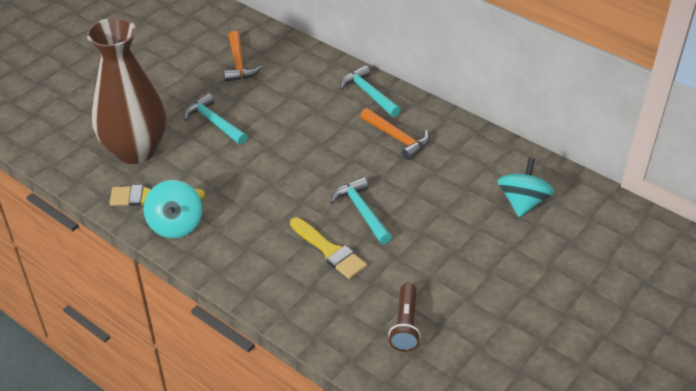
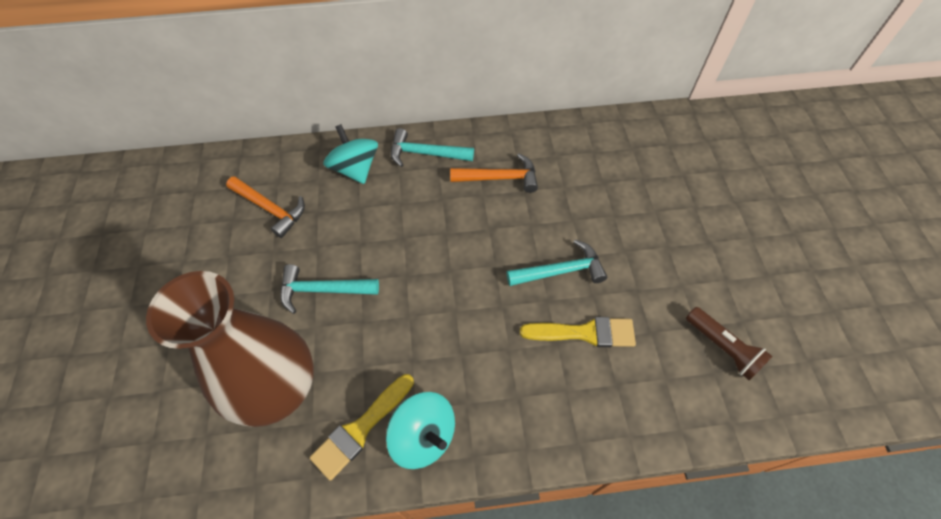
camera: 45 degrees left, 15 degrees up
turquoise hammer [330,177,392,244] -> turquoise hammer turned 150 degrees clockwise [506,240,607,286]
turquoise spinning top [498,158,554,217] -> turquoise spinning top moved to [323,124,378,184]

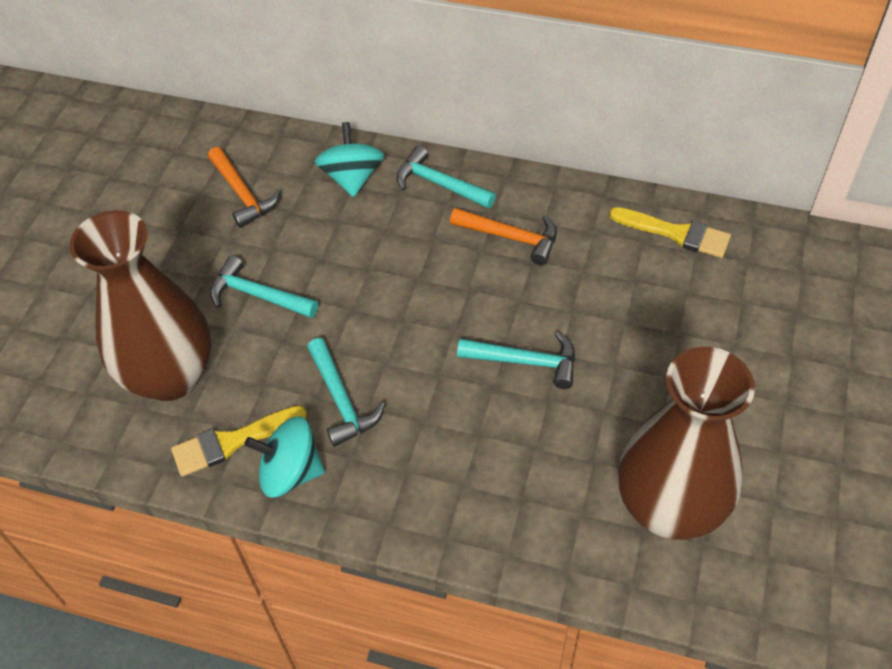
camera: 25 degrees right, 5 degrees down
turquoise spinning top [386,392,455,469] -> turquoise spinning top turned 120 degrees clockwise [244,416,325,497]
yellow brush [520,317,636,347] -> yellow brush moved to [609,207,731,258]
brown flashlight [686,307,773,380] -> brown vase [618,347,755,540]
none -> turquoise hammer [307,338,385,447]

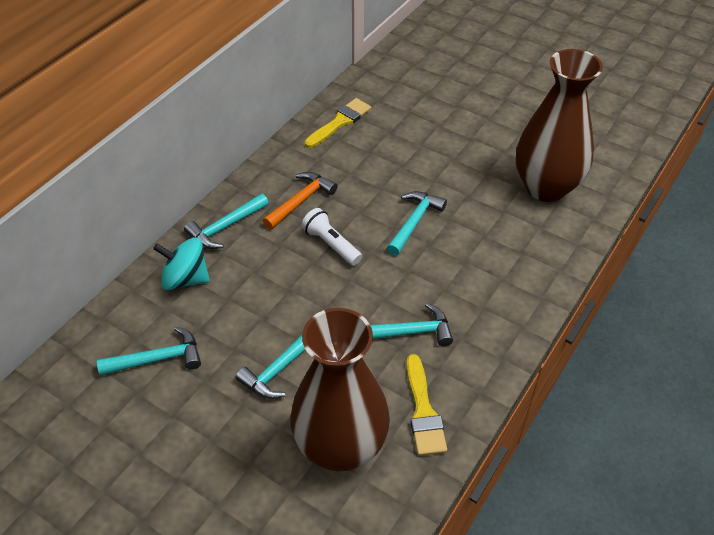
camera: 75 degrees left, 5 degrees down
orange hammer [208,147,280,228] -> turquoise hammer [97,327,201,376]
turquoise spinning top [244,416,325,497] -> none
none -> white flashlight [301,208,362,266]

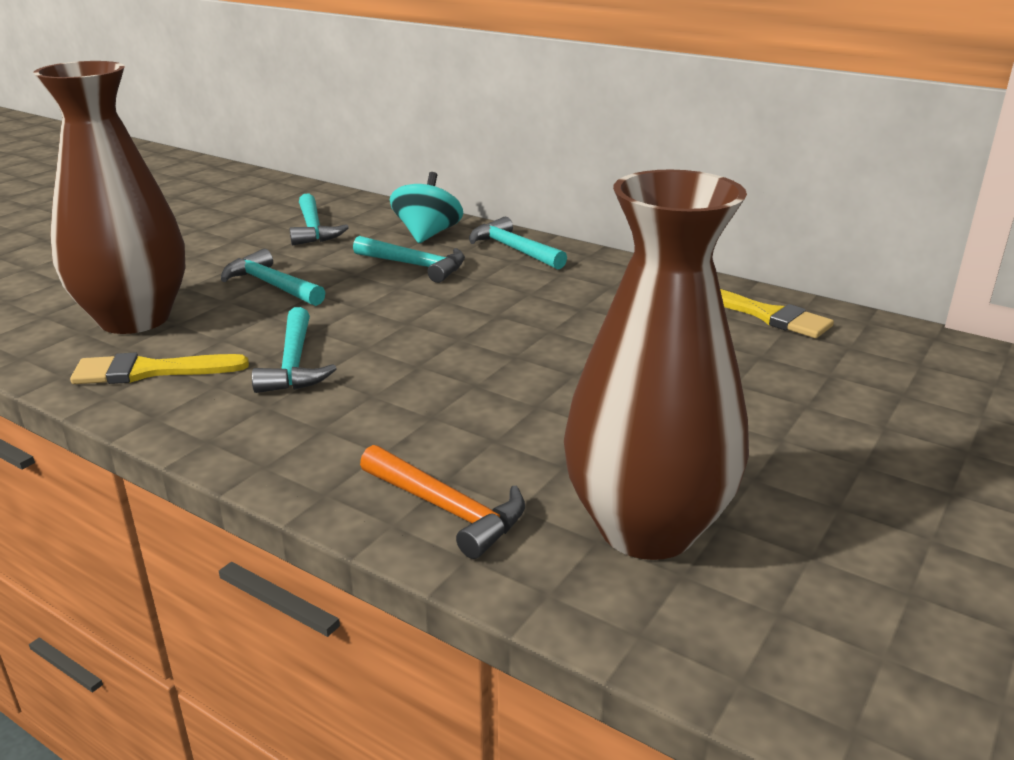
camera: 90 degrees right, 20 degrees down
orange hammer [263,172,337,230] -> orange hammer moved to [360,445,525,559]
white flashlight [301,208,362,266] -> none
turquoise hammer [387,191,447,256] -> turquoise hammer moved to [353,236,465,283]

